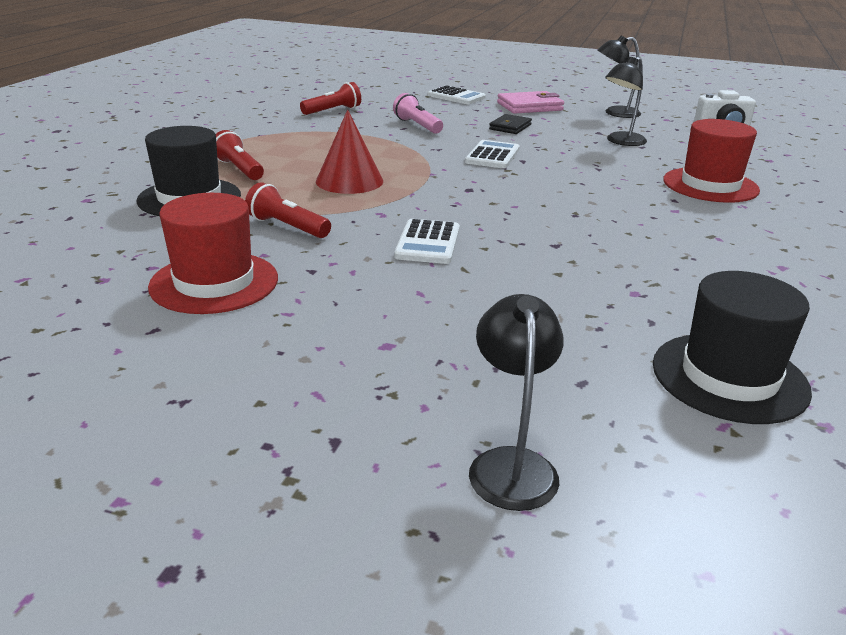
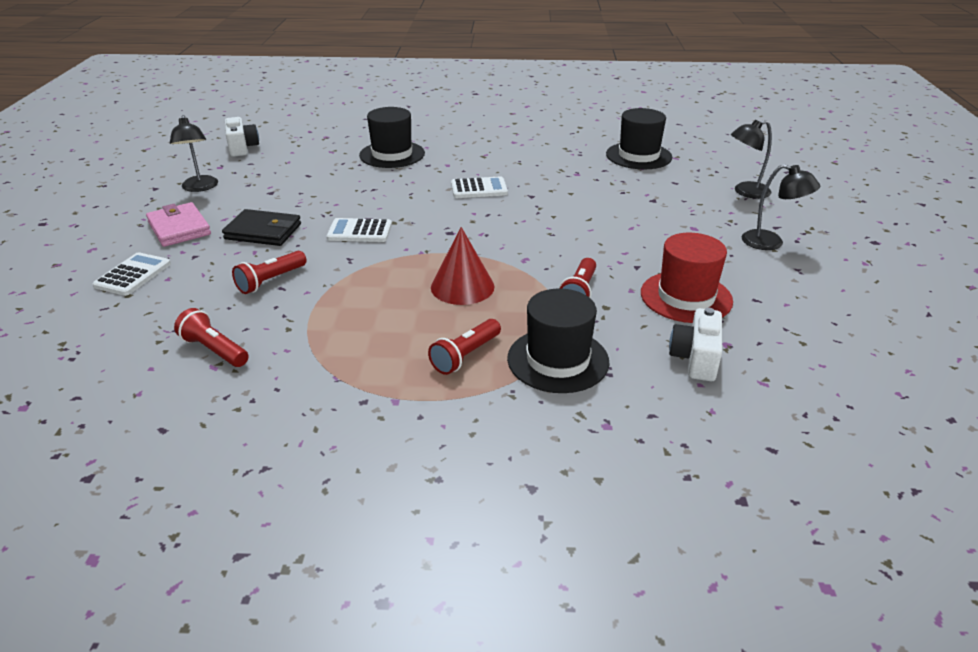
camera: 105 degrees left, 5 degrees up
pink flashlight [393,93,443,134] -> red flashlight [232,251,307,294]
white calculator [394,219,460,264] -> white calculator moved to [451,177,508,198]
black wallet [489,114,532,134] -> black wallet [222,209,301,246], size x1.52
black lamp [605,57,647,146] -> black lamp moved to [742,164,820,250]
red hat [663,119,760,203] -> black hat [359,107,425,168]
none -> white camera [669,307,722,381]

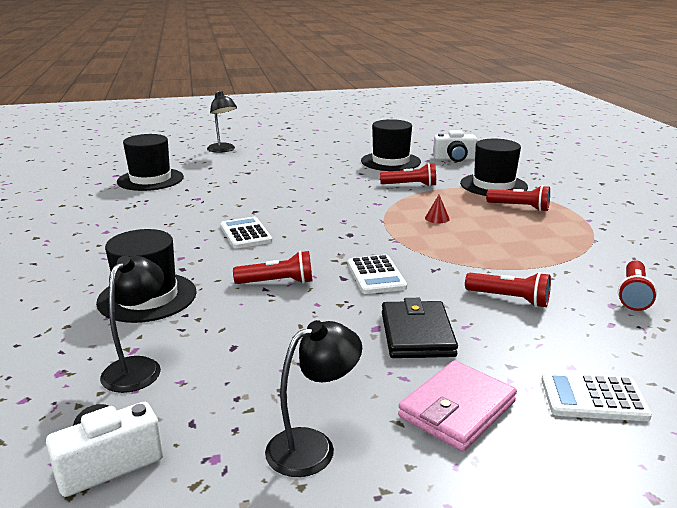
camera: 105 degrees left, 10 degrees down
red cone [431,227,495,305] -> red cone [425,195,450,223], size x0.45
red hat [641,233,733,323] -> black hat [361,119,421,171]
black lamp [742,164,820,250] -> black lamp moved to [100,255,164,393]
none -> red flashlight [233,251,313,284]

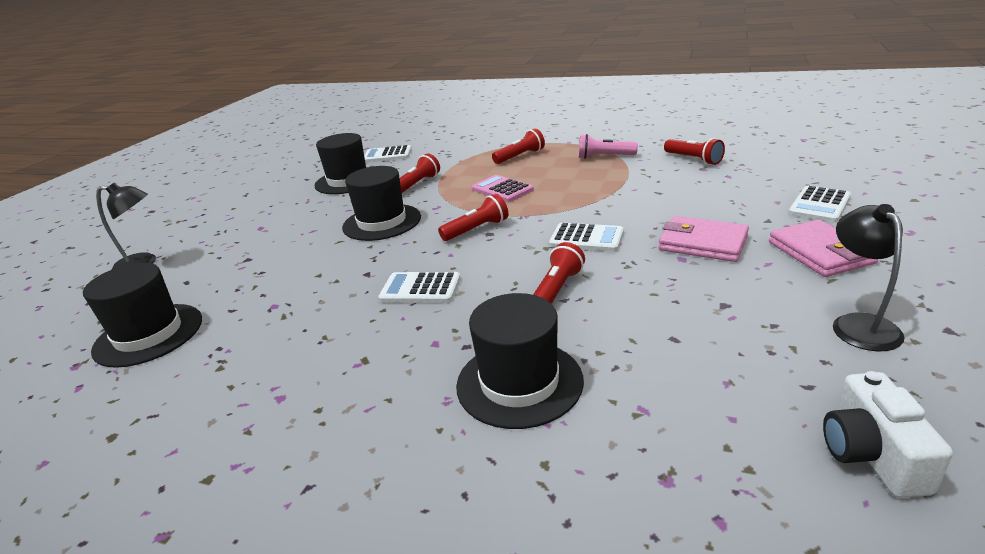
camera: 55 degrees left, 5 degrees up
black lamp [100,255,164,393] -> none
black wallet [382,298,458,358] -> pink wallet [659,216,749,262]
red cone [425,195,450,223] -> pink calculator [472,175,534,202]
white camera [433,130,478,162] -> white calculator [364,145,412,163]
black hat [460,139,528,196] -> black hat moved to [342,166,421,241]
red flashlight [465,272,551,307] -> red flashlight moved to [438,194,508,241]
none -> pink flashlight [579,134,638,159]

